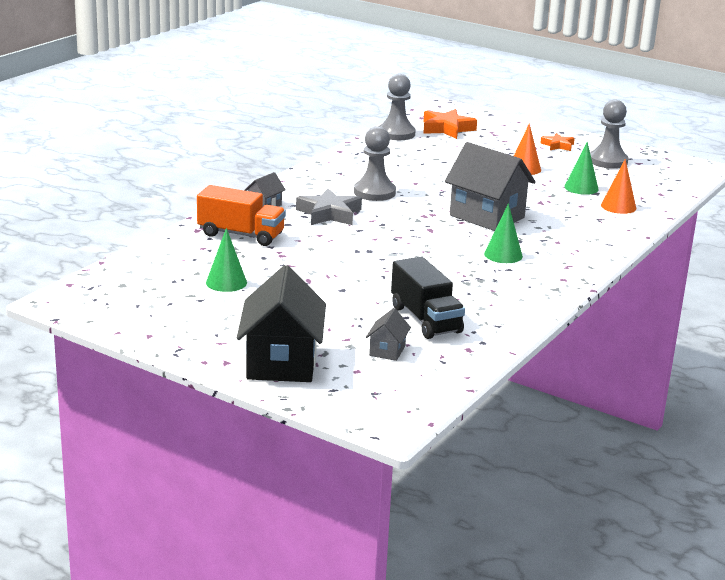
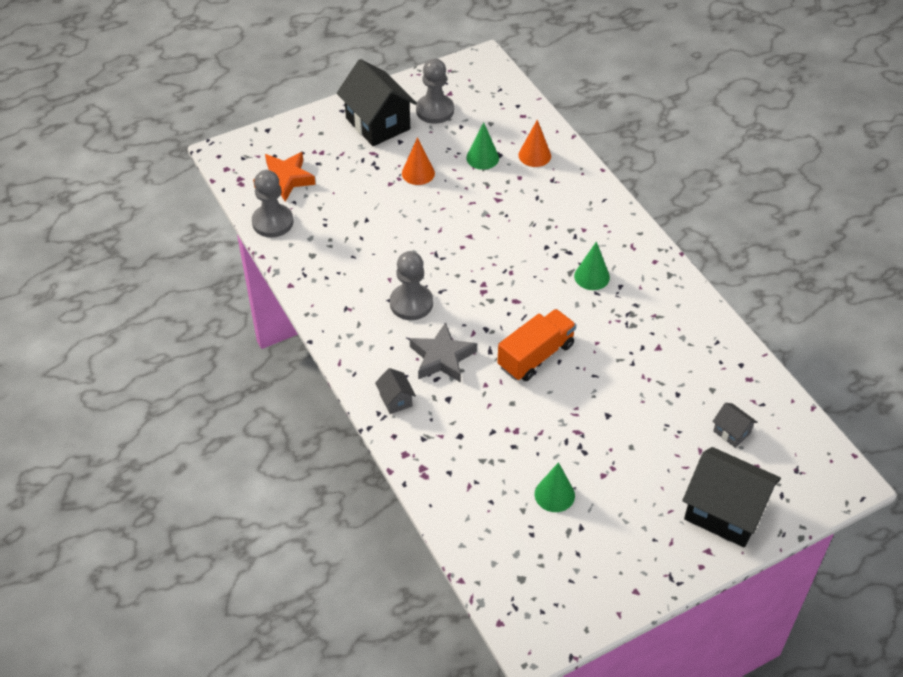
camera: 60 degrees left, 25 degrees up
orange truck [197,185,286,246] -> orange truck moved to [497,309,576,381]
black truck [391,256,465,339] -> none
grey house [445,142,536,231] -> none
orange star [540,133,575,151] -> black house [337,59,417,146]

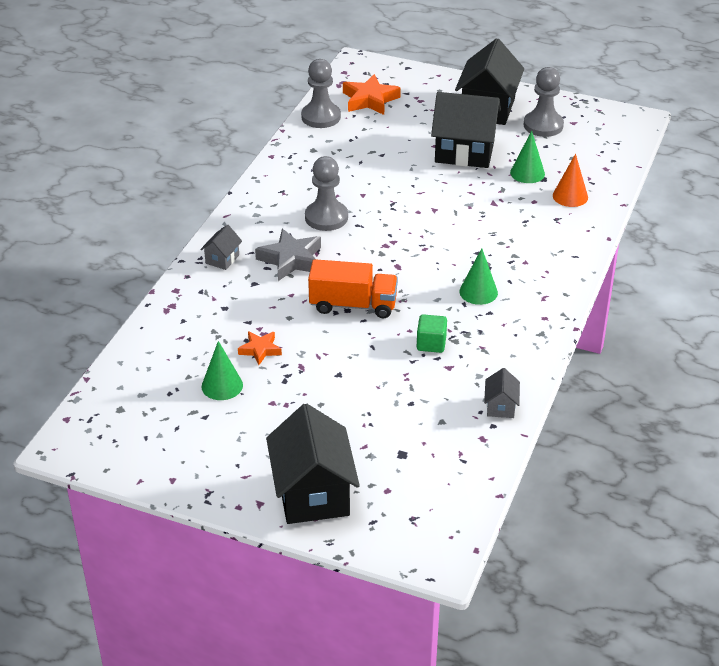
camera: 50 degrees right, 10 degrees down
orange cone [402,137,435,185] -> black house [431,92,501,168]
grey house [712,403,758,448] -> grey house moved to [484,368,520,418]
none -> orange star [238,331,282,365]
none -> green cube [417,314,447,353]

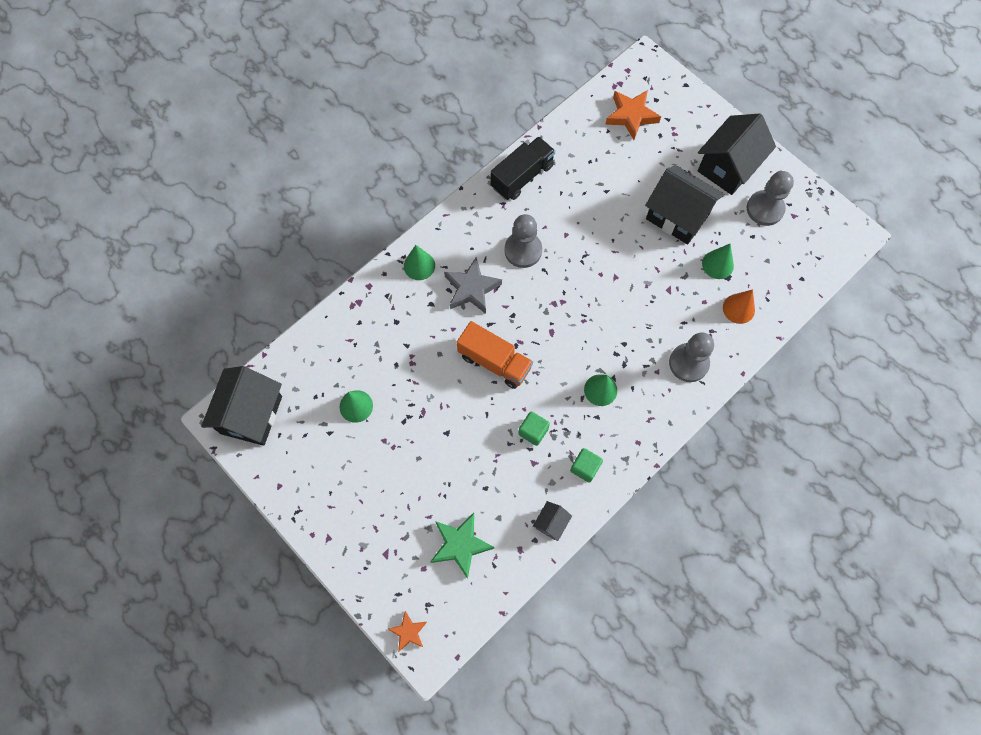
camera: 25 degrees right, 30 degrees up
grey house [200,225,242,270] -> green cone [404,245,435,280]
orange star [238,331,282,365] -> orange star moved to [388,611,427,652]
black house [266,404,360,524] -> black house moved to [201,366,282,446]
grey pawn [301,59,341,128] -> grey pawn moved to [669,332,714,382]
none -> green star [430,513,494,579]
none -> black truck [490,136,555,200]
none -> green cube [570,448,603,482]

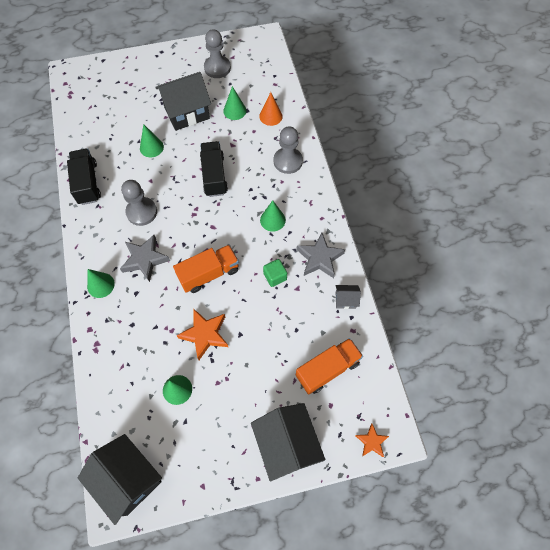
camera: 60 degrees left, 5 degrees down
green star [430,513,494,579] -> orange truck [296,338,363,395]
grey house [533,501,572,541] -> grey house turned 60 degrees counterclockwise [335,285,361,309]
green cube [570,448,603,482] -> grey star [296,233,345,278]
orange star [605,90,661,140] -> orange star moved to [176,309,228,360]
black house [698,114,776,195] -> black house moved to [251,403,325,481]
none -> green cone [140,124,164,157]
none -> black truck [200,141,228,197]

